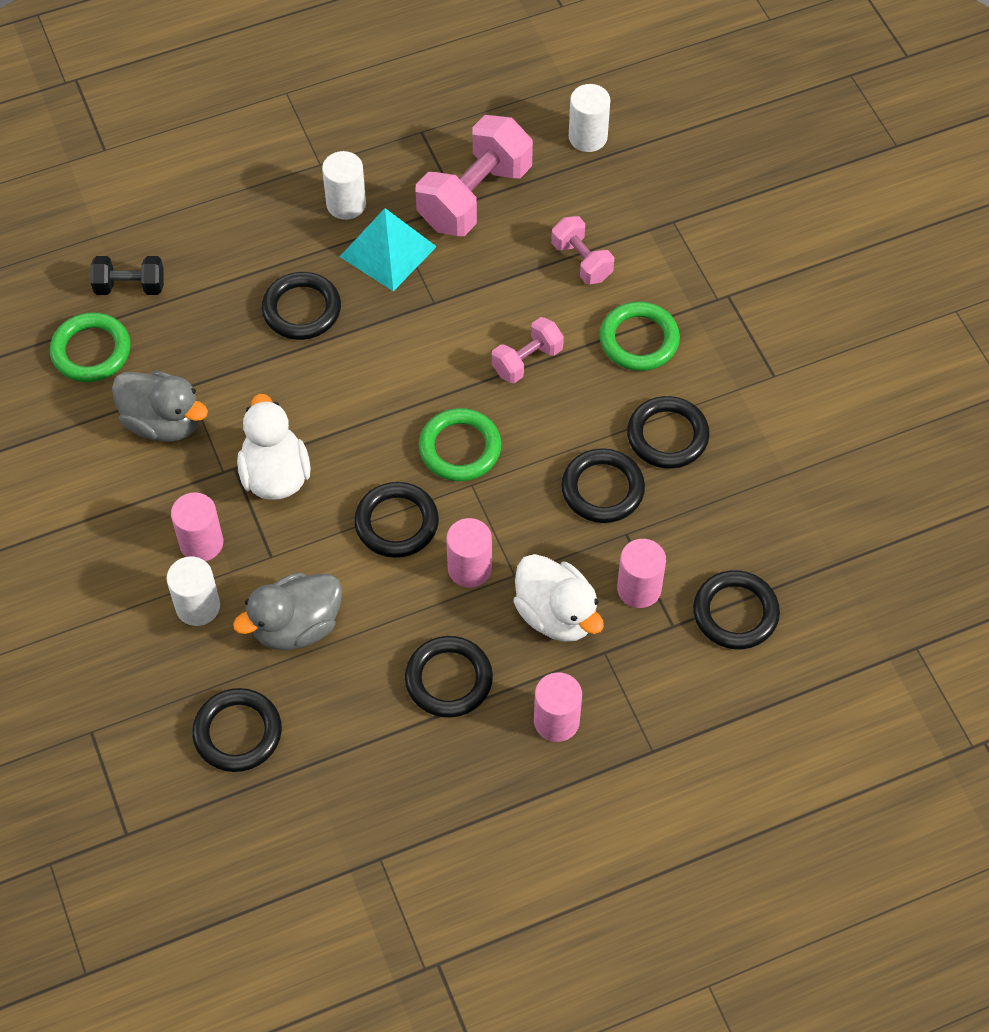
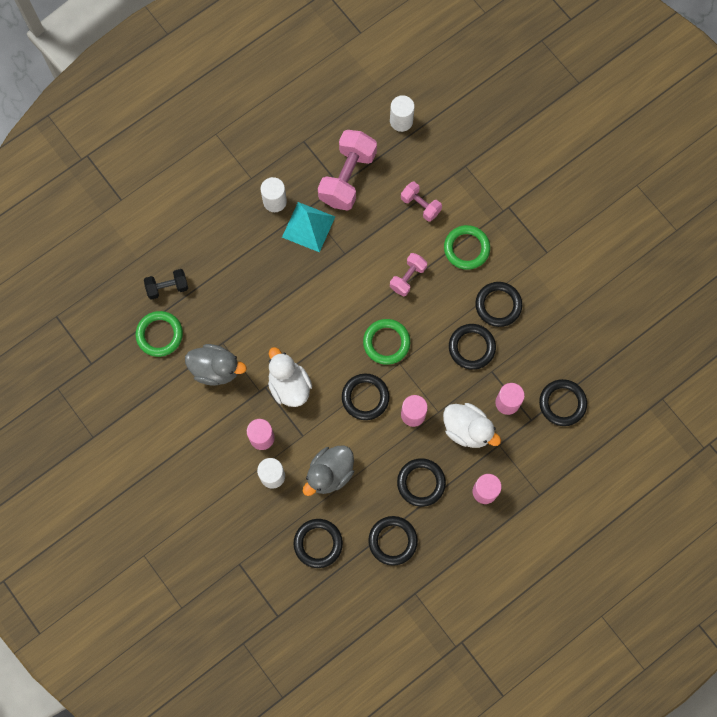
camera: 15 degrees left, 15 degrees up
black ring [262,272,341,340] -> black ring moved to [368,516,418,566]

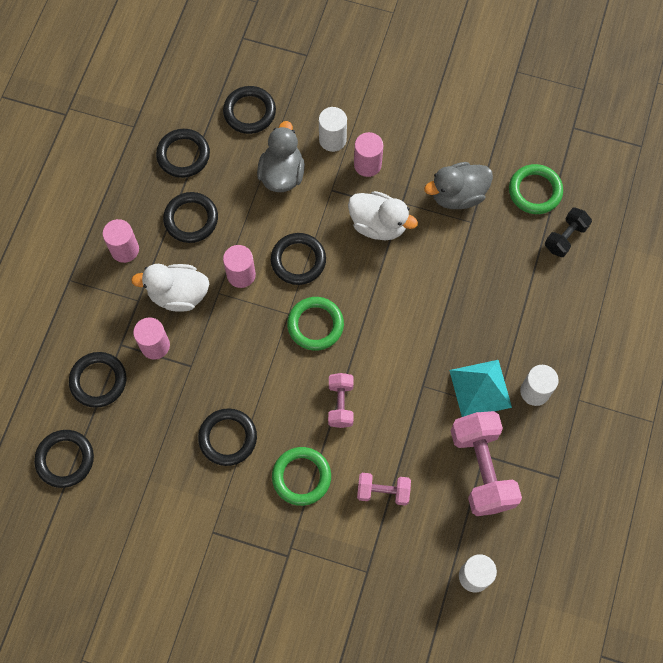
camera: 145 degrees right, 5 degrees down
black ring [449,324,496,370] -> black ring moved to [34,430,94,488]

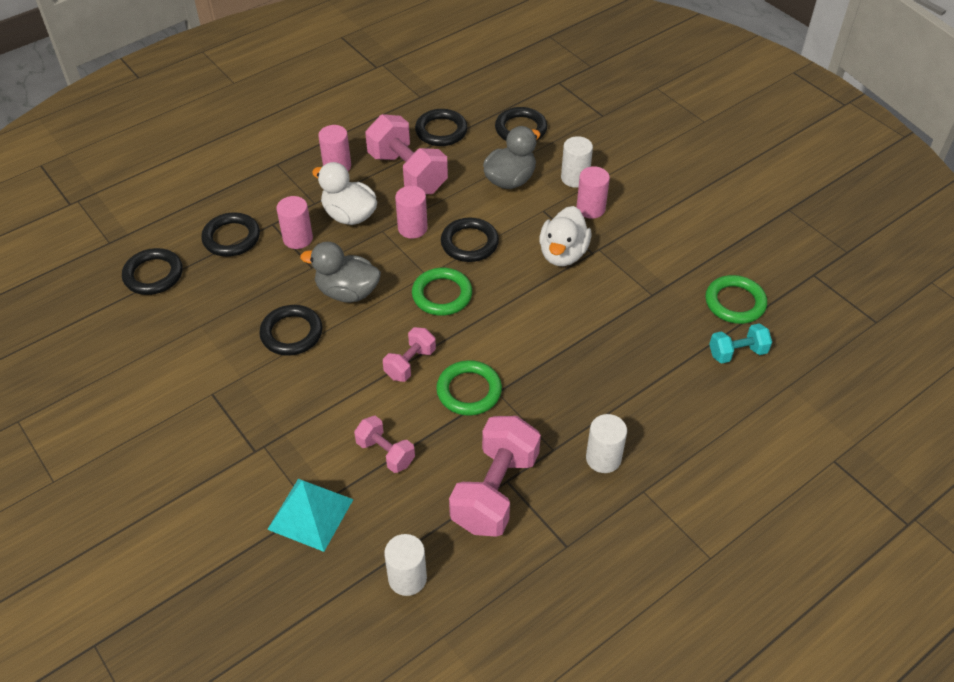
camera: 35 degrees right, 20 degrees down
black ring [163,192,218,243] -> pink dumbbell [365,114,448,194]
green ring [272,447,331,506] -> green ring moved to [436,360,502,416]
white duck [348,191,418,241] -> white duck turned 45 degrees clockwise [539,206,591,266]
grey duck [424,162,493,209] -> grey duck moved to [300,242,381,303]
turquoise pyramid [449,360,512,417] -> turquoise pyramid moved to [267,479,354,552]
black dumbbell [545,207,592,257] -> turquoise dumbbell [709,323,772,364]

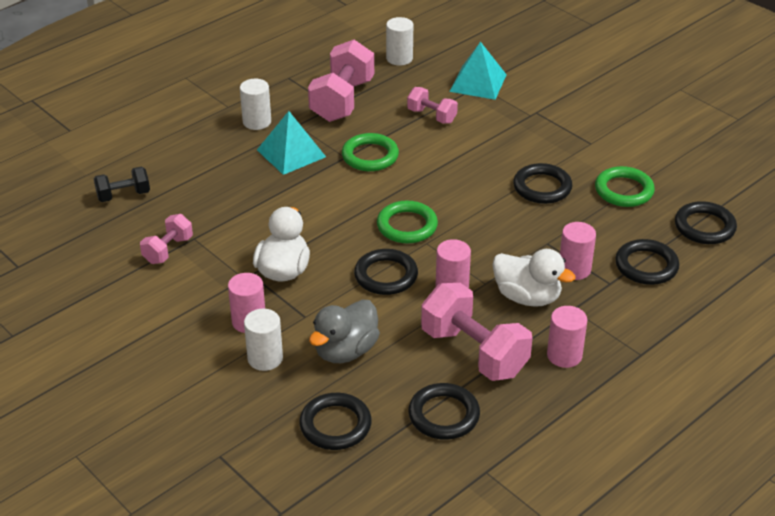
camera: 175 degrees right, 10 degrees down
grey duck [300,242,381,303] -> none
pink dumbbell [383,327,436,382] -> pink dumbbell moved to [140,214,193,264]
green ring [705,275,767,324] -> green ring moved to [595,166,655,207]
turquoise dumbbell [709,323,772,364] -> black dumbbell [94,167,150,202]
none -> turquoise pyramid [257,111,326,175]

